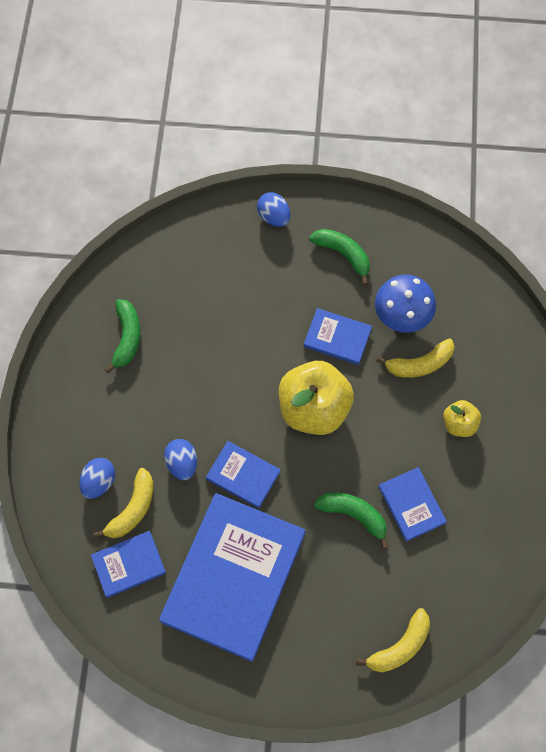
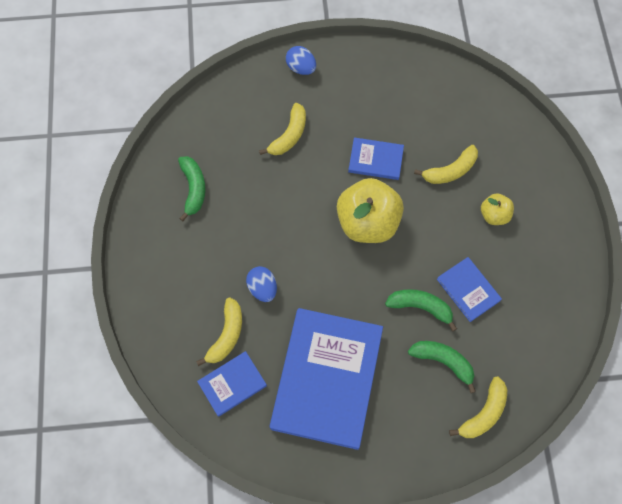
camera: 10 degrees left, 0 degrees up
blue egg [79,458,115,499] -> none
blue book [206,441,280,508] -> none
green banana [309,229,370,285] -> green banana moved to [408,341,476,393]
blue mushroom [375,275,436,333] -> none
none -> yellow banana [259,103,306,155]

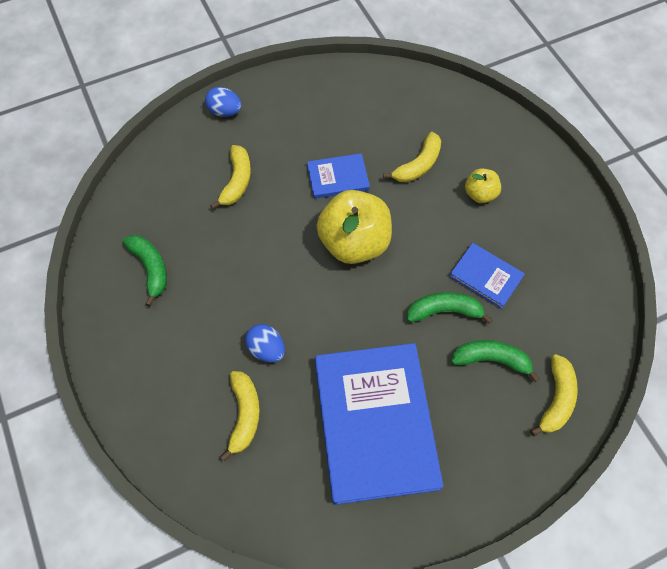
camera: 20 degrees left, 5 degrees down
blue book [197,351,267,417] -> none

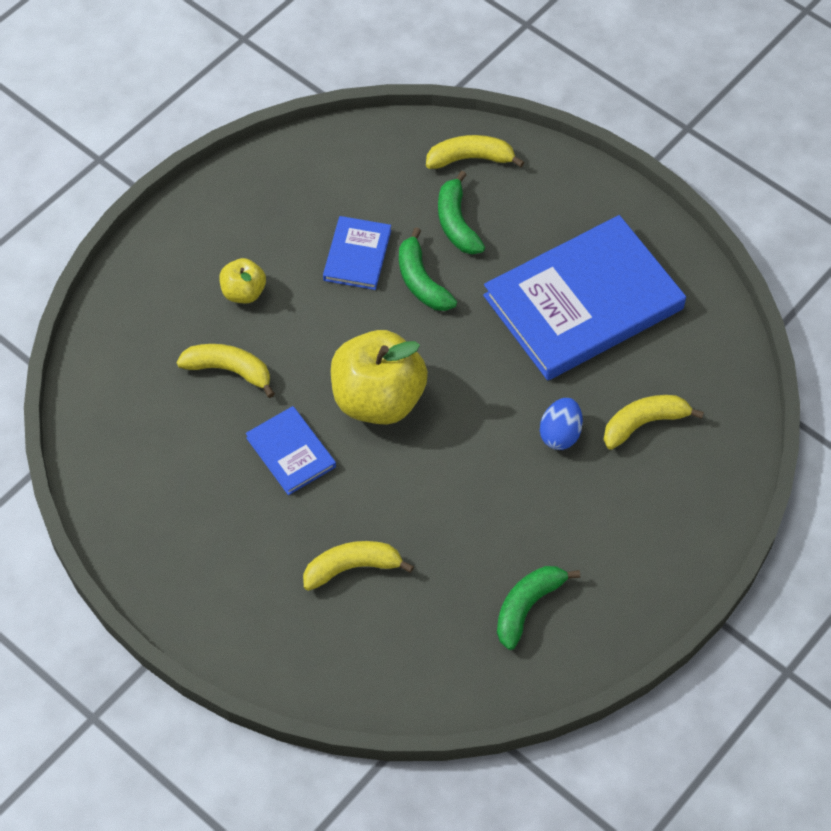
camera: 115 degrees left, 5 degrees down
blue egg [205,87,241,117] -> none

